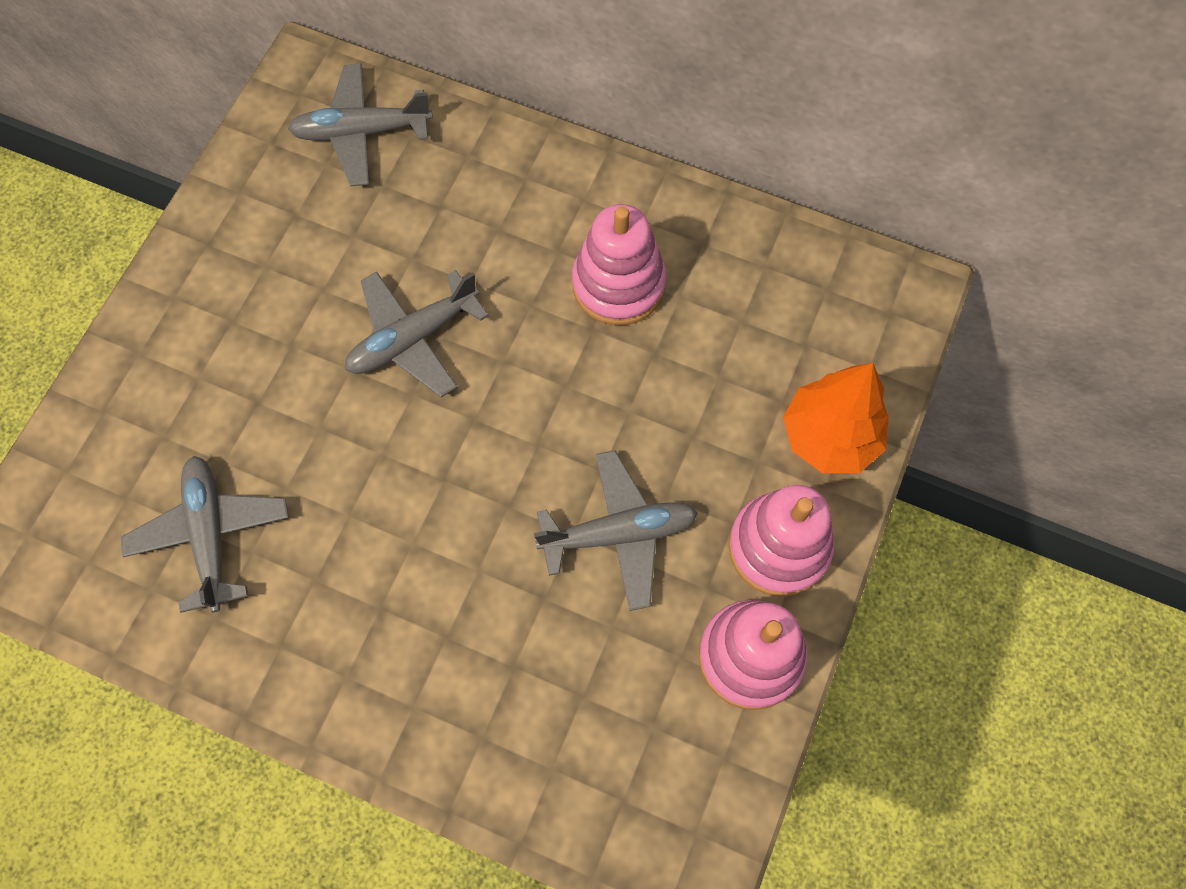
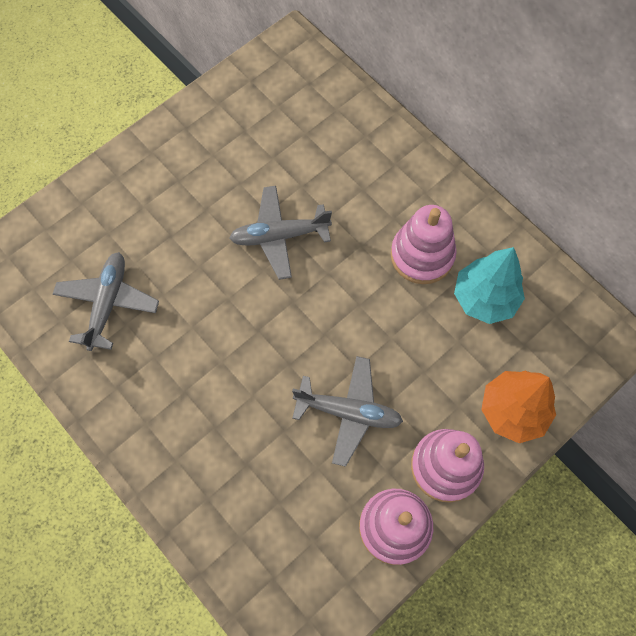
camera: 25 degrees right, 0 degrees up
grey plane [288,63,433,186] -> none
none -> turquoise tree [454,247,525,324]

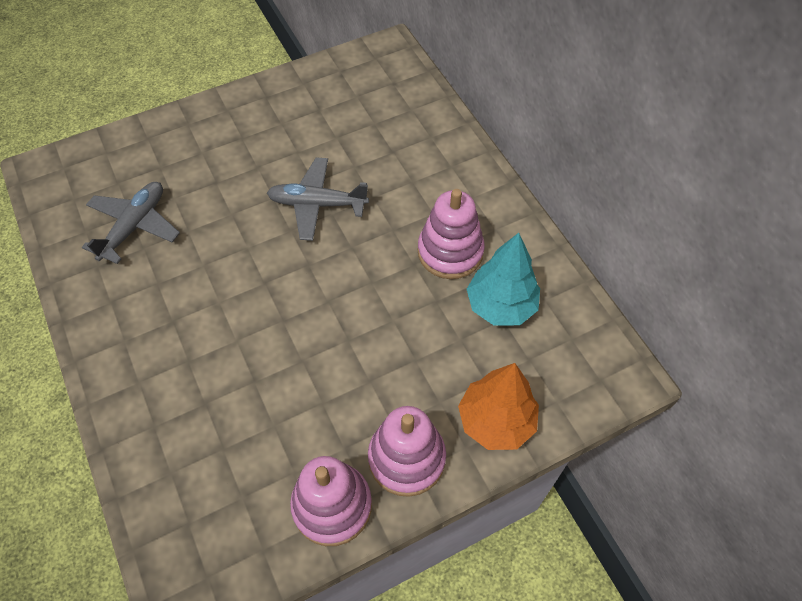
camera: 15 degrees right, 10 degrees down
grey plane [292,356,403,467] -> none

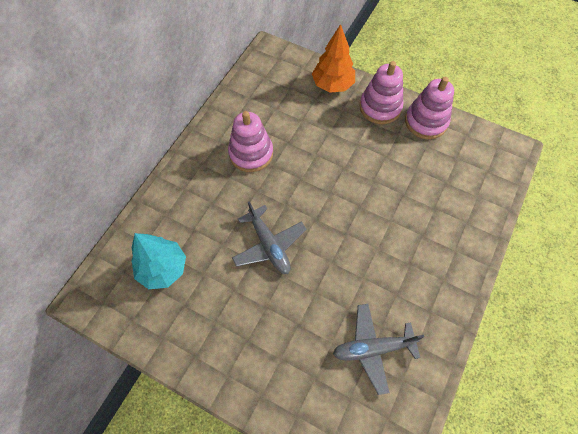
camera: 125 degrees left, 5 degrees up
turquoise tree [467,233,540,326] -> turquoise tree moved to [131,233,186,289]

